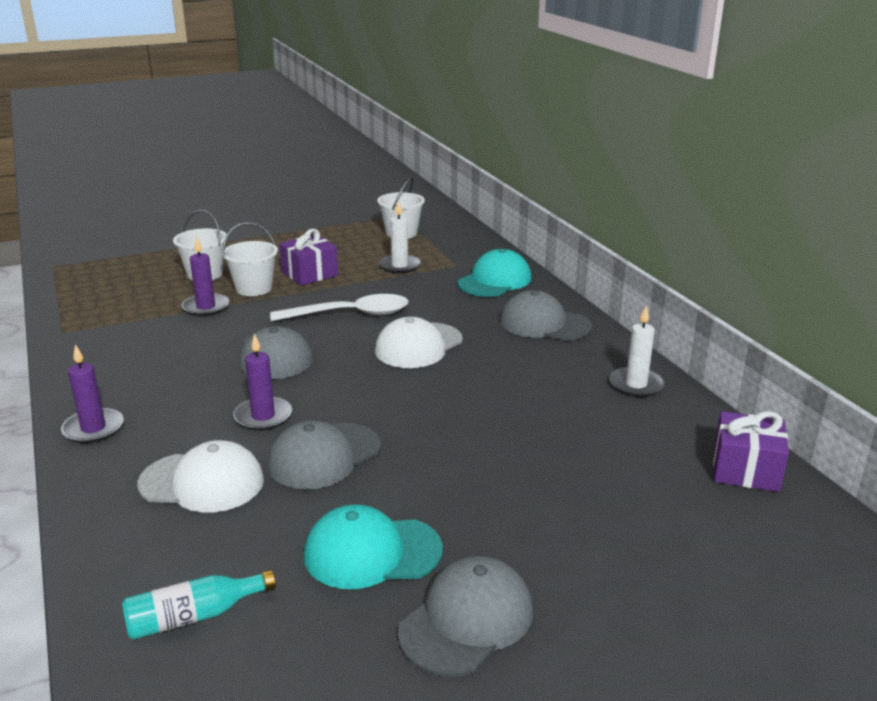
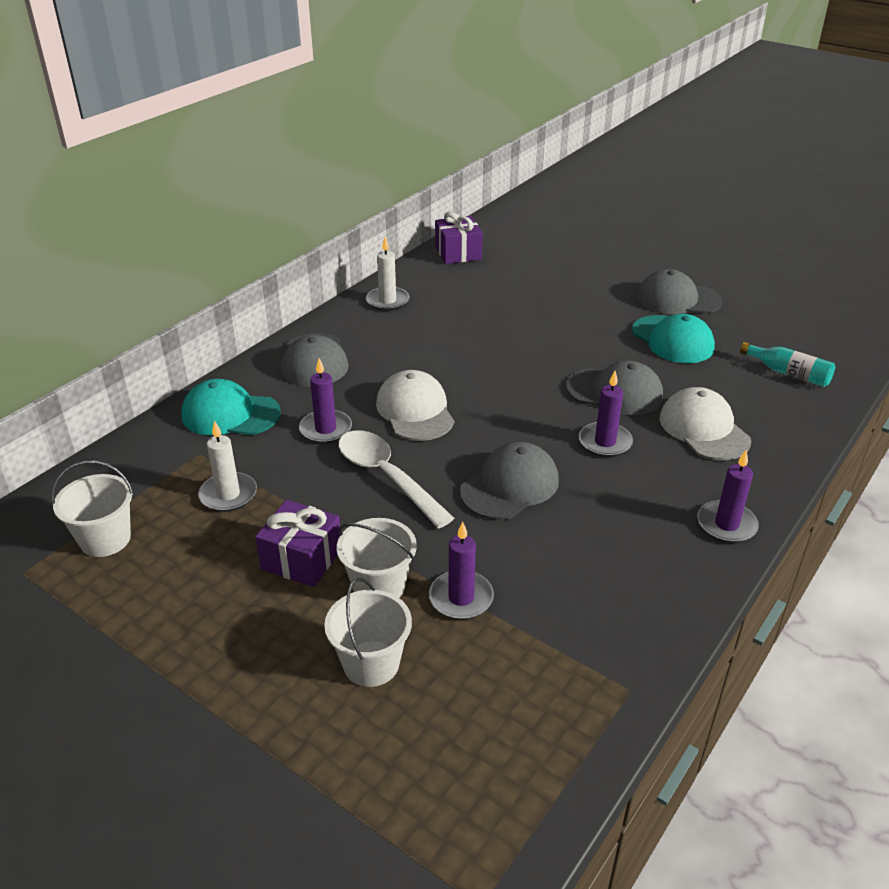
camera: 120 degrees left, 10 degrees up
white cap [375,317,463,368] -> white cap turned 120 degrees counterclockwise [376,370,454,441]
none -> purple candle [299,358,352,444]

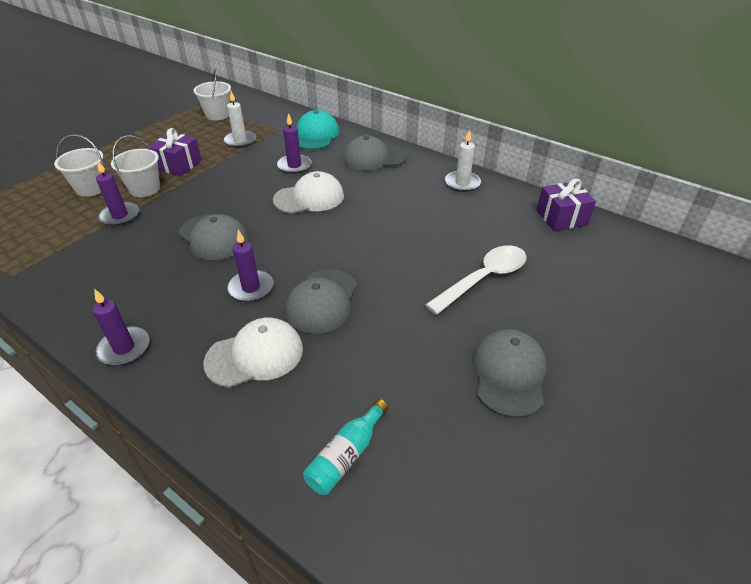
camera: 90 degrees right, 5 degrees up
white spoon [338,430,454,528] -> white spoon moved to [425,245,527,315]
turquoise cap [632,314,715,363] -> none

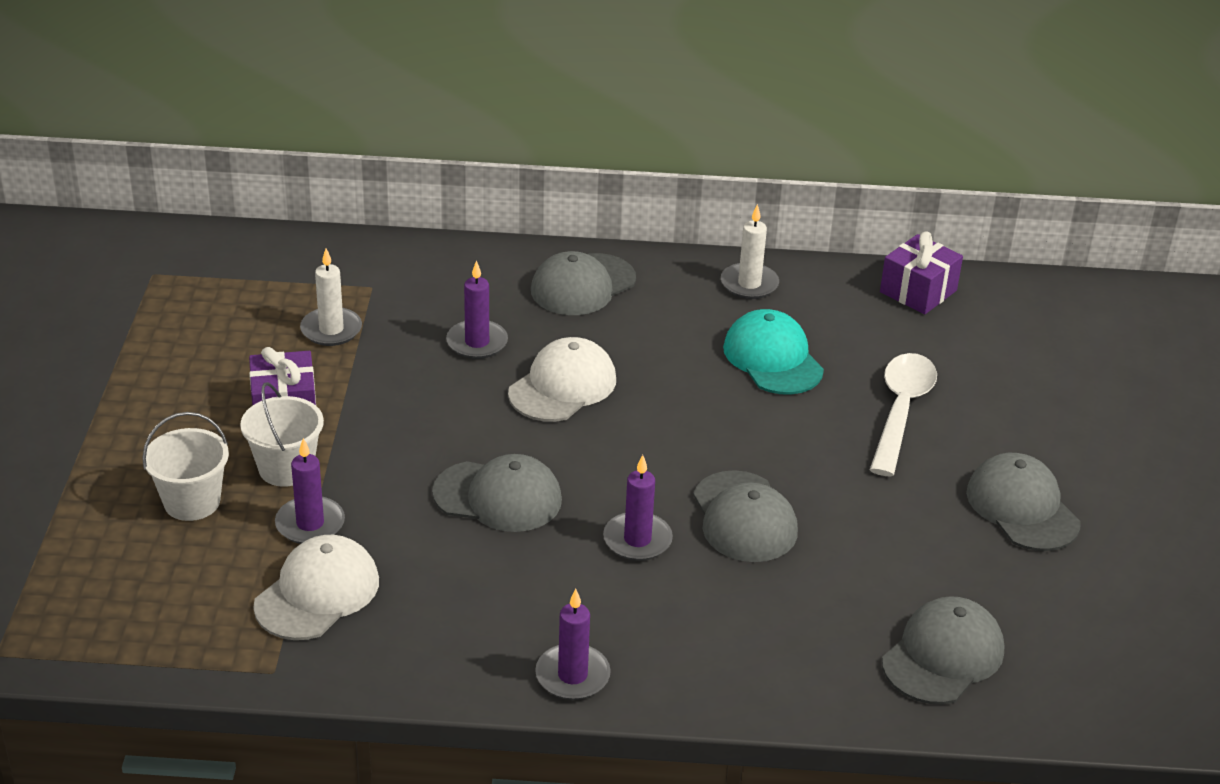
camera: 35 degrees left, 5 degrees down
white bucket [193,69,231,121] -> none
white cap [203,317,303,388] -> white cap moved to [253,535,379,640]
turquoise cap [297,110,339,150] -> turquoise cap moved to [723,309,824,395]
turquoise bottle [303,399,388,495] -> grey cap [882,596,1004,704]

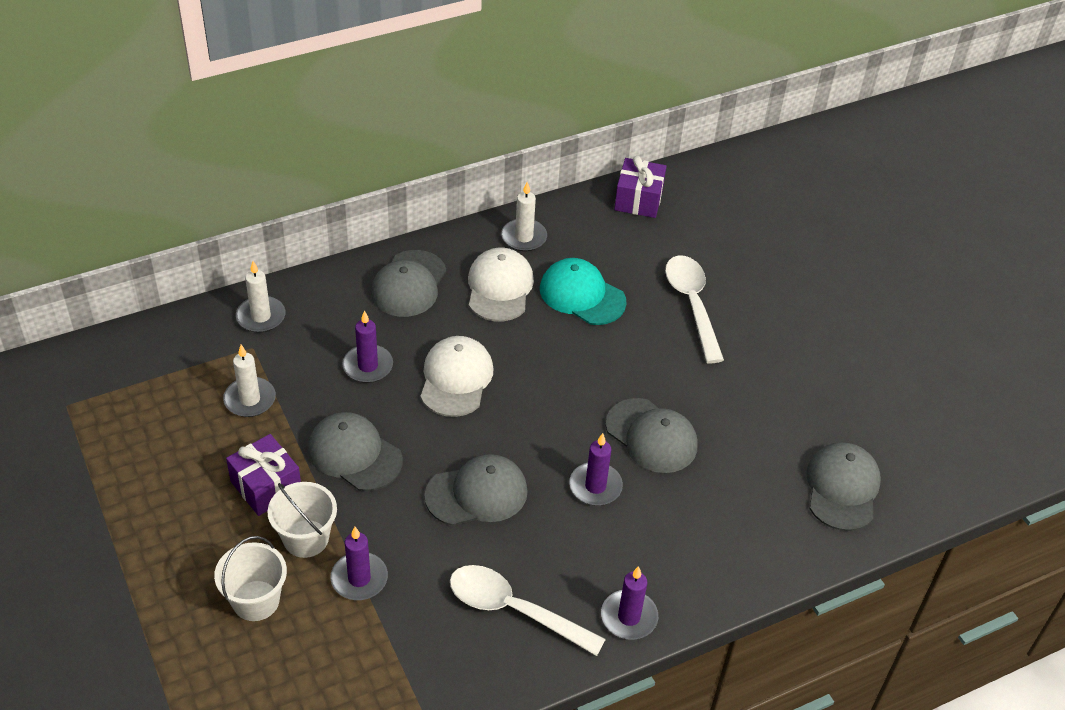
camera: 30 degrees left, 10 degrees up
white cap [253,535,379,640] -> white cap moved to [468,248,534,321]
grey cap [966,453,1081,551] -> grey cap moved to [308,412,403,491]
none -> white candle [236,261,285,333]
none -> white spoon [450,565,606,656]

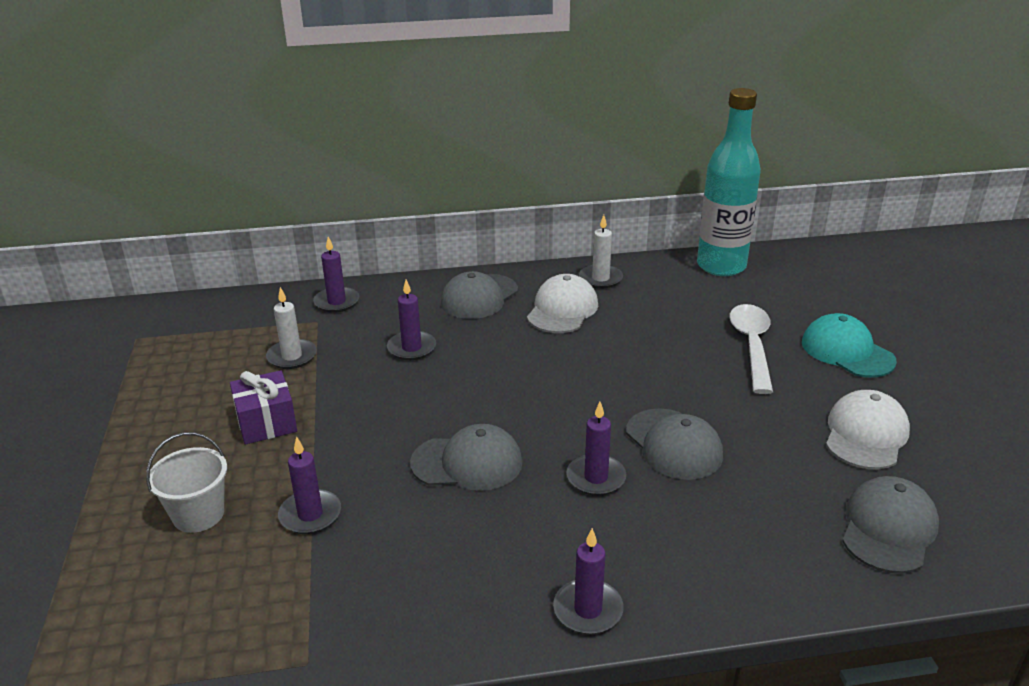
camera: 20 degrees right, 15 degrees down
white candle [236,261,285,333] -> purple candle [313,237,359,313]
white bucket [268,482,337,558] -> none
grey cap [308,412,403,491] -> none
white cap [420,336,494,417] -> white cap moved to [826,390,910,469]
white spoon [450,565,606,656] -> none
turquoise cap [540,258,627,325] -> turquoise cap moved to [802,313,897,378]
purple gift [614,156,666,218] -> turquoise bottle [697,88,761,276]

